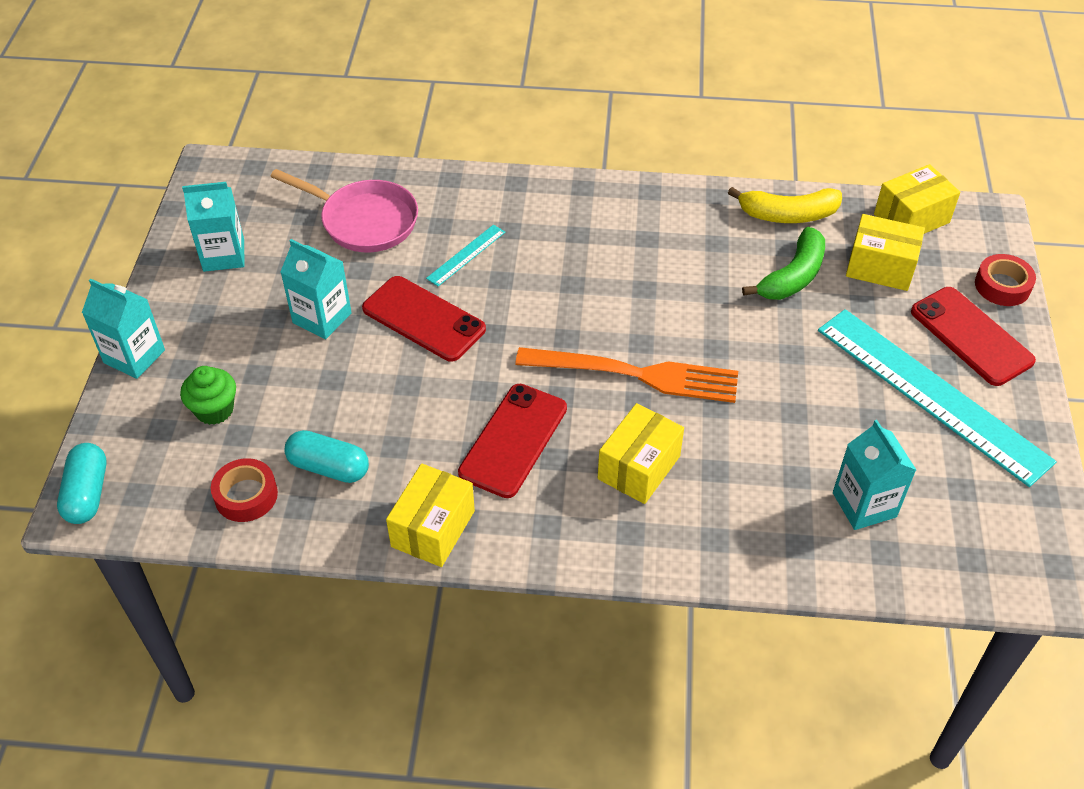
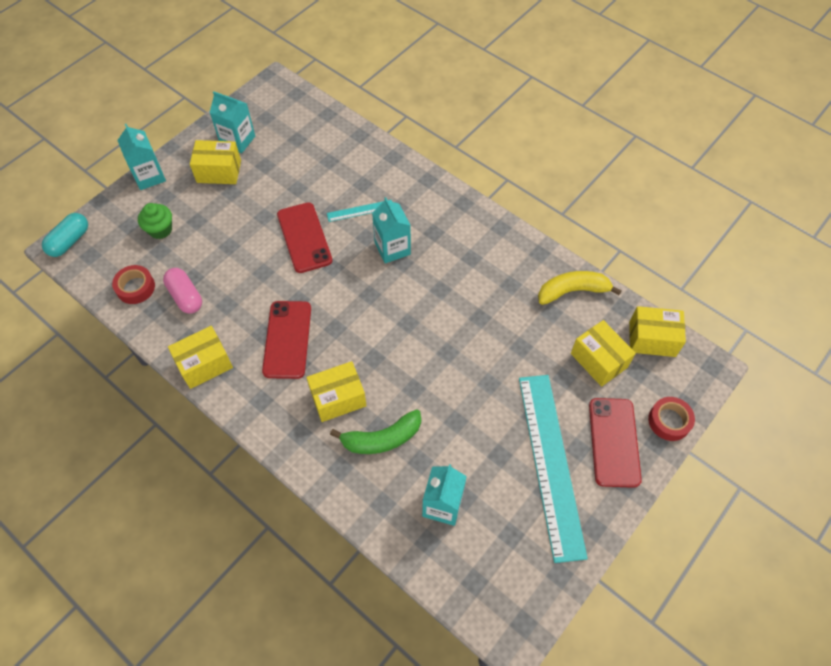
camera: 35 degrees right, 10 degrees up
pink pan [270,169,418,253] -> none
turquoise carton [280,239,352,339] -> turquoise carton moved to [372,197,411,263]
turquoise capsule [284,430,369,483] -> pink capsule [163,268,202,313]
red phone [458,384,567,498] -> red phone turned 60 degrees counterclockwise [262,301,311,379]
orange fork [515,347,738,403] -> none
yellow banana [728,187,842,223] -> yellow banana turned 135 degrees clockwise [538,271,622,305]
green banana [742,227,825,300] -> green banana moved to [330,409,421,454]
none -> yellow box [190,140,241,184]

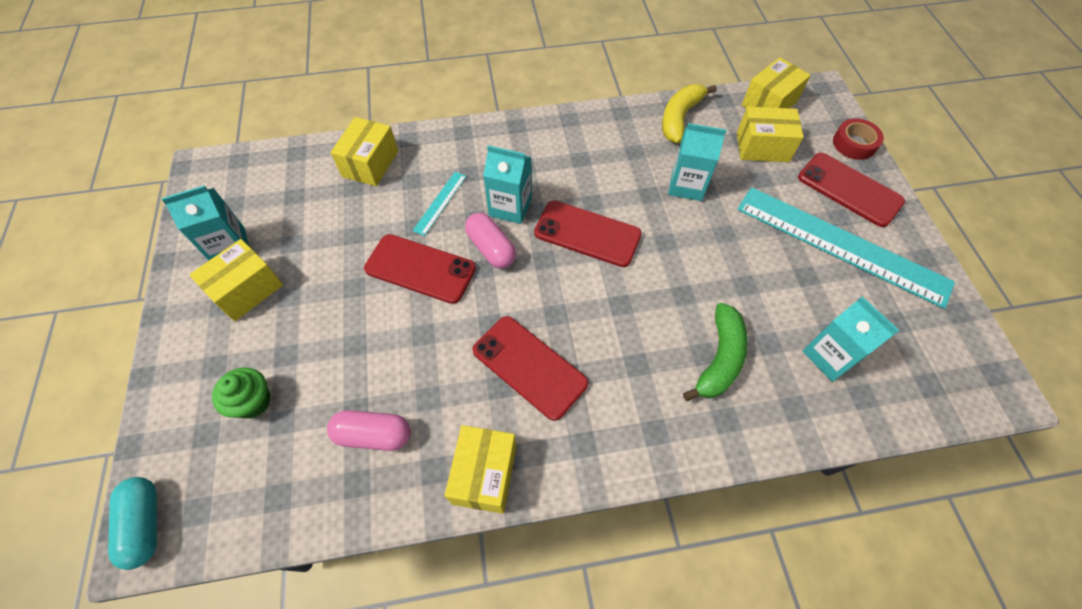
camera: 50 degrees left, 0 degrees up
red tape [112,265,155,304] -> none
turquoise carton [117,124,166,190] -> turquoise carton moved to [668,123,726,201]
yellow box [306,361,367,422] -> yellow box moved to [330,117,398,186]
none -> pink capsule [465,213,516,268]
none -> red phone [534,201,642,267]

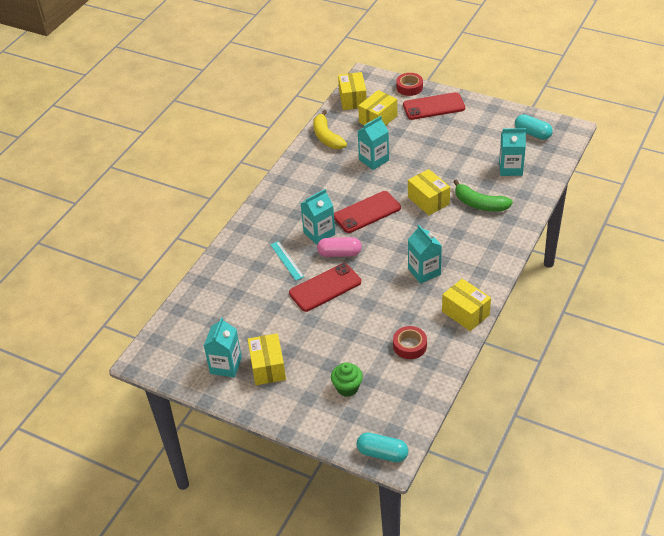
camera: 50 degrees left, 15 degrees down
pink capsule [327,410,411,451] -> red tape [393,326,427,359]
yellow box [330,117,398,186] -> yellow box moved to [408,169,450,215]
red phone [472,316,588,421] -> turquoise carton [408,225,442,284]
green banana [683,303,748,401] -> green banana turned 150 degrees clockwise [453,180,513,212]
turquoise ruler [737,187,955,309] -> none
none -> turquoise capsule [515,114,553,140]

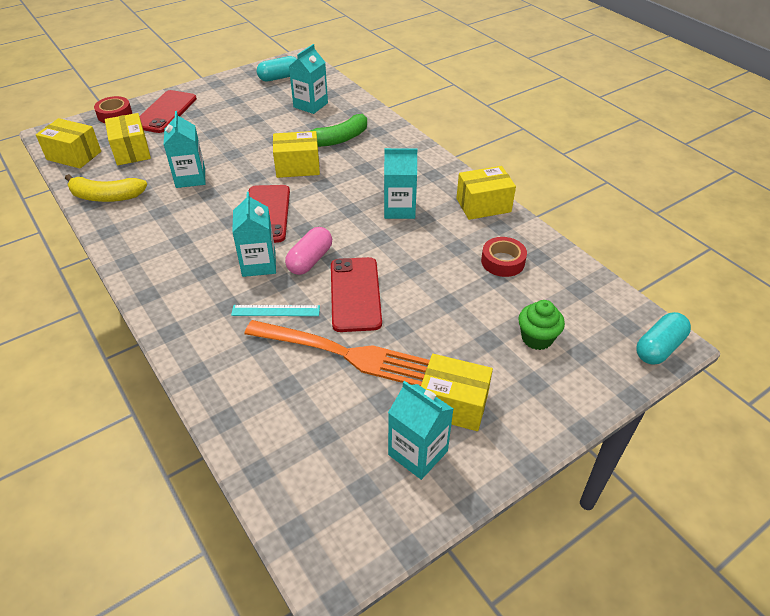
camera: 65 degrees left, 0 degrees up
none -> orange fork [244,320,430,386]

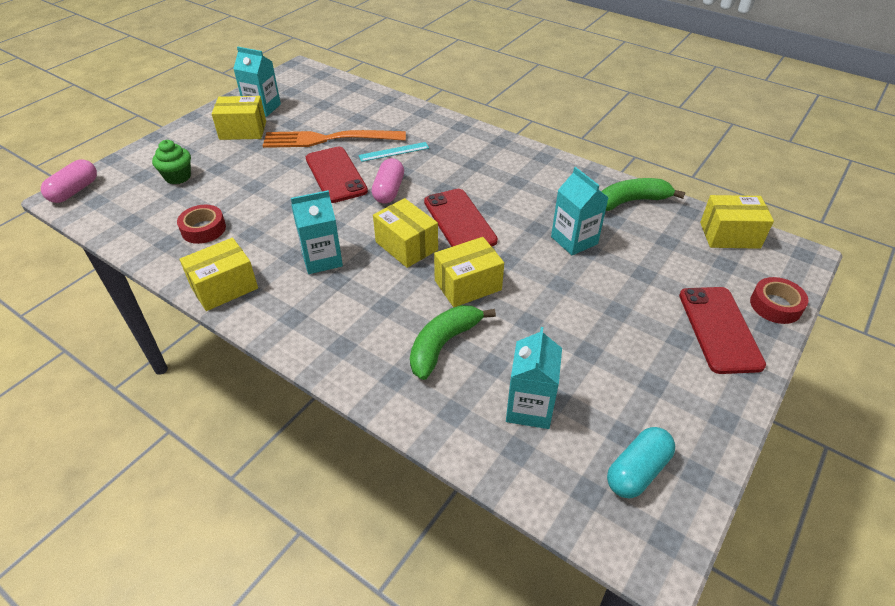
camera: 160 degrees right, 0 degrees up
yellow banana [65,174,147,202] -> green banana [601,178,685,211]
yellow box [105,113,151,165] -> yellow box moved to [373,198,438,268]
turquoise carton [232,192,276,277] -> none
turquoise capsule [636,312,691,365] -> pink capsule [41,159,97,203]

